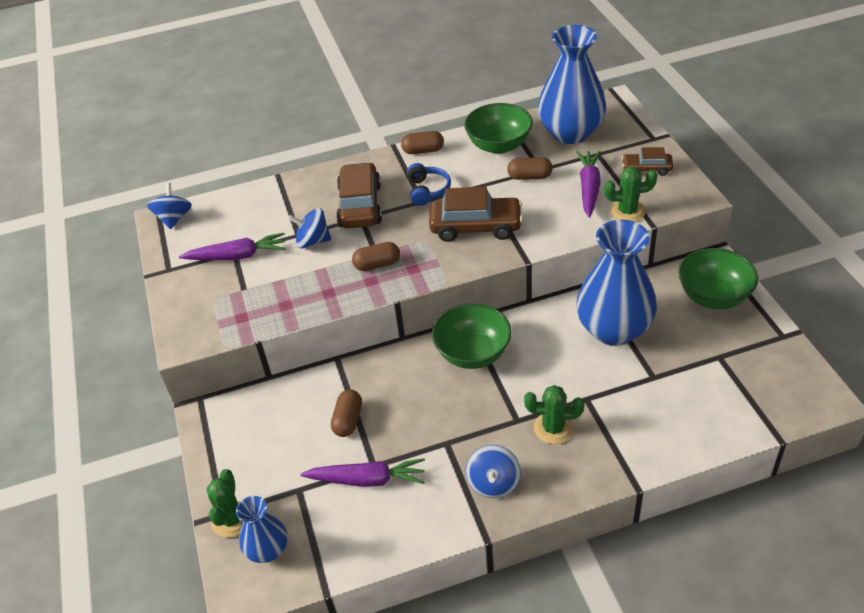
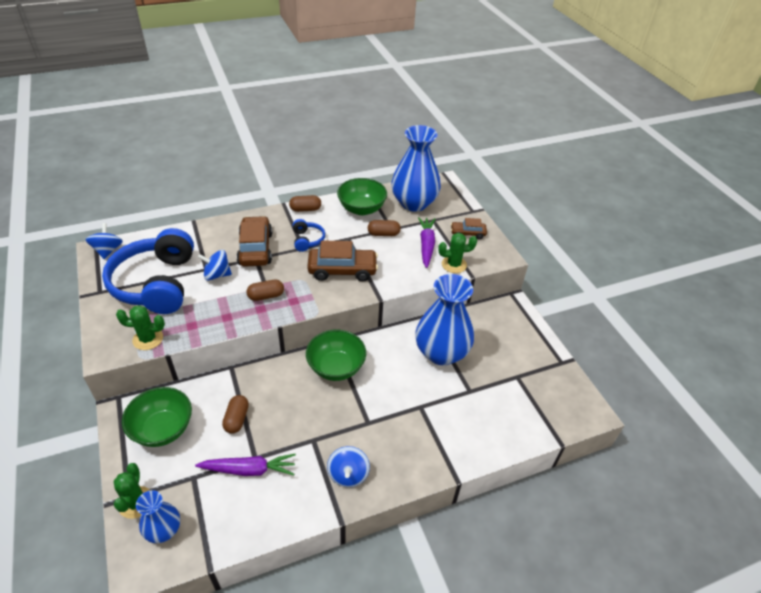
camera: 10 degrees left, 0 degrees up
purple carrot [179,233,285,260] -> blue headphones [102,228,194,314]
green cactus [524,385,584,444] -> green cactus moved to [116,305,165,350]
green bowl [678,248,758,309] -> green bowl moved to [122,387,192,447]

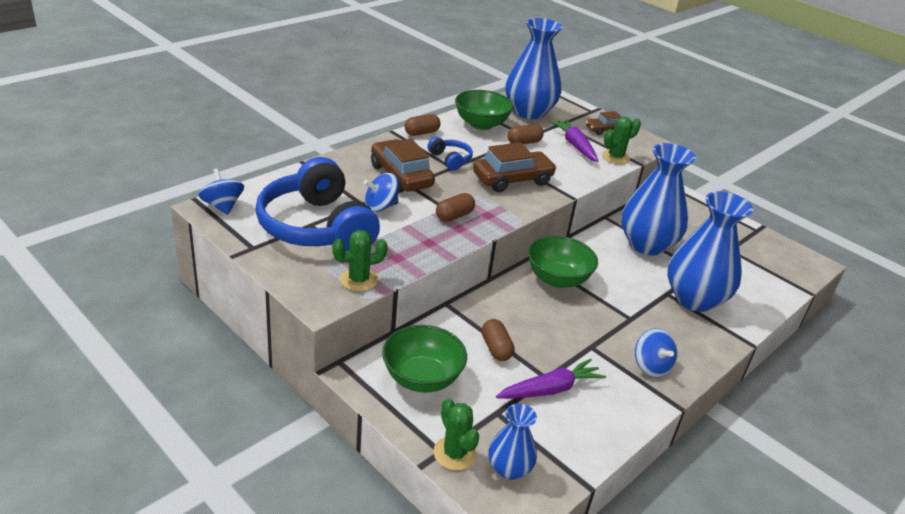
camera: 25 degrees left, 10 degrees down
none -> blue vase [668,191,753,312]

